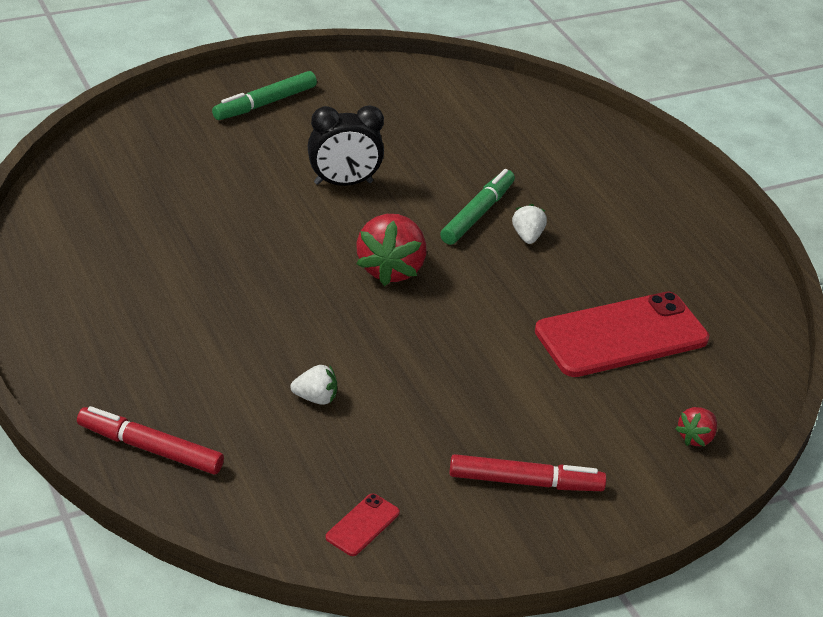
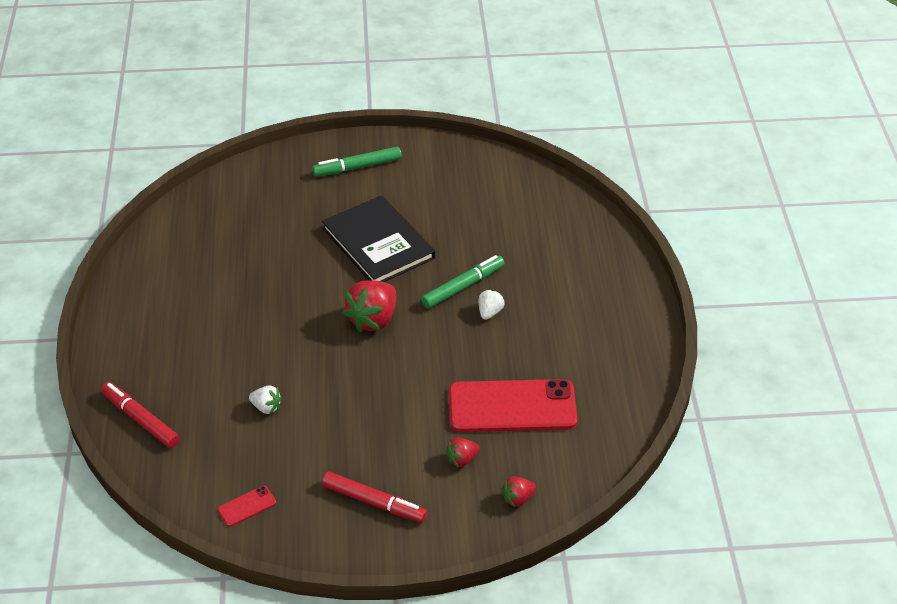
camera: 25 degrees right, 5 degrees up
black clock [308,105,384,186] -> black book [322,195,435,282]
none -> red strawberry [446,438,480,468]

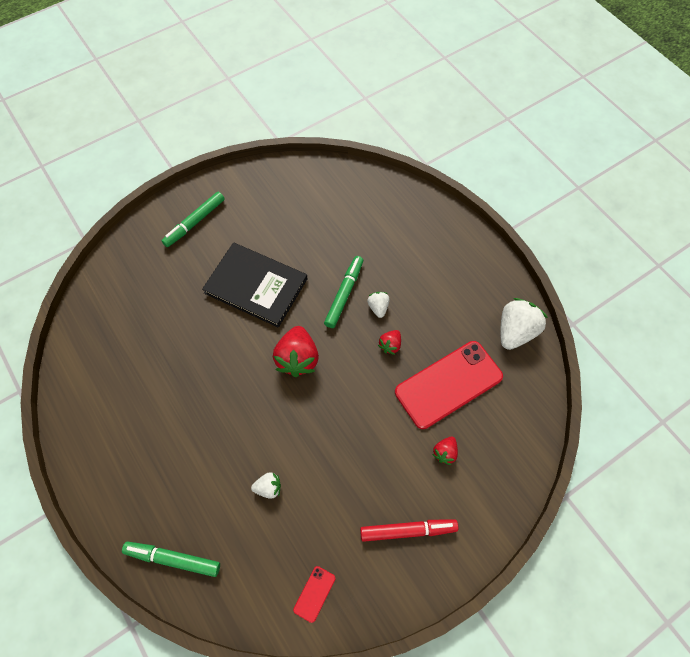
camera: 30 degrees left, 20 degrees up
red marker [101,382,179,448] -> green marker [122,542,220,577]
red strawberry [501,477,536,507] -> red strawberry moved to [378,330,401,355]
none -> white strawberry [500,298,548,350]

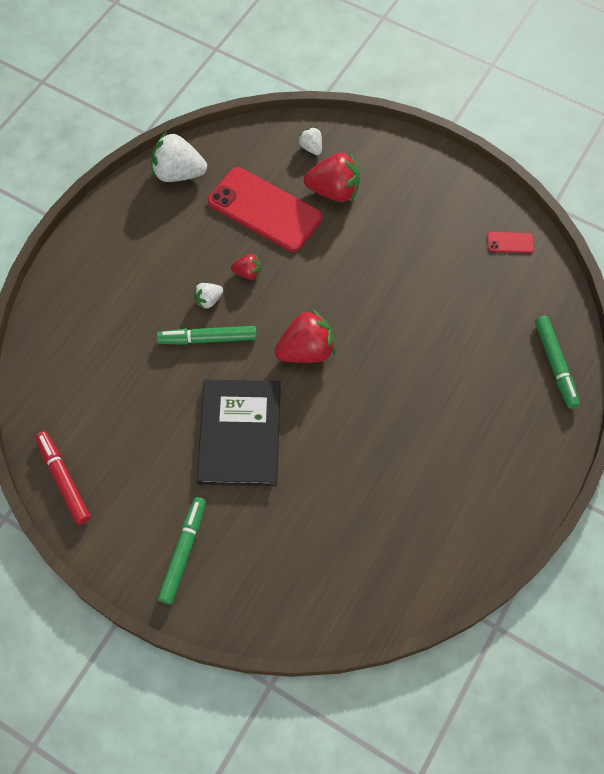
camera: 115 degrees left, 0 degrees up
green marker [161,192,225,247] -> green marker turned 90 degrees counterclockwise [158,497,206,604]
white strawberry [251,473,281,499] -> white strawberry moved to [298,127,322,155]
red marker [360,519,458,542] -> red marker moved to [35,431,90,525]
red strawberry [432,437,458,465] -> red strawberry [304,153,360,202], size x1.93

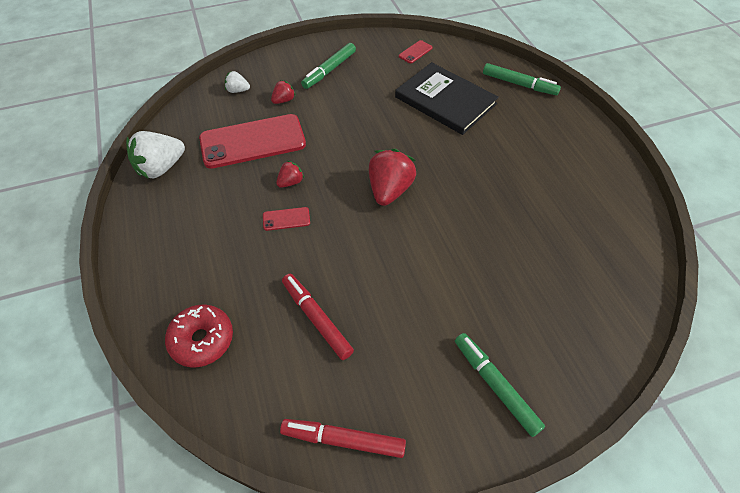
camera: 50 degrees left, 10 degrees down
green marker [157,326,257,345] -> green marker moved to [301,43,356,89]
white strawberry [193,283,223,309] -> red phone [263,207,310,231]
black book [197,379,281,486] -> black book moved to [395,62,499,135]
red strawberry [304,153,360,202] -> red strawberry [271,80,296,104], size x0.52
none -> red donut [165,305,233,367]
none -> red marker [282,274,354,360]

